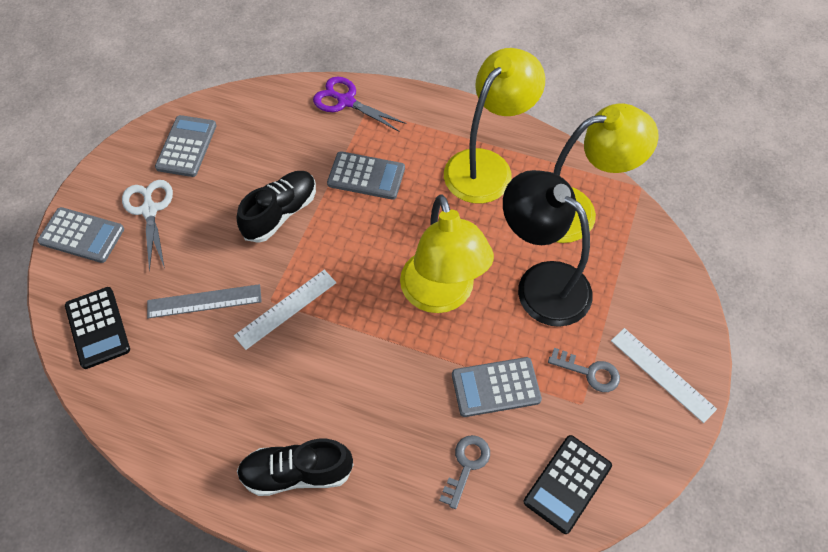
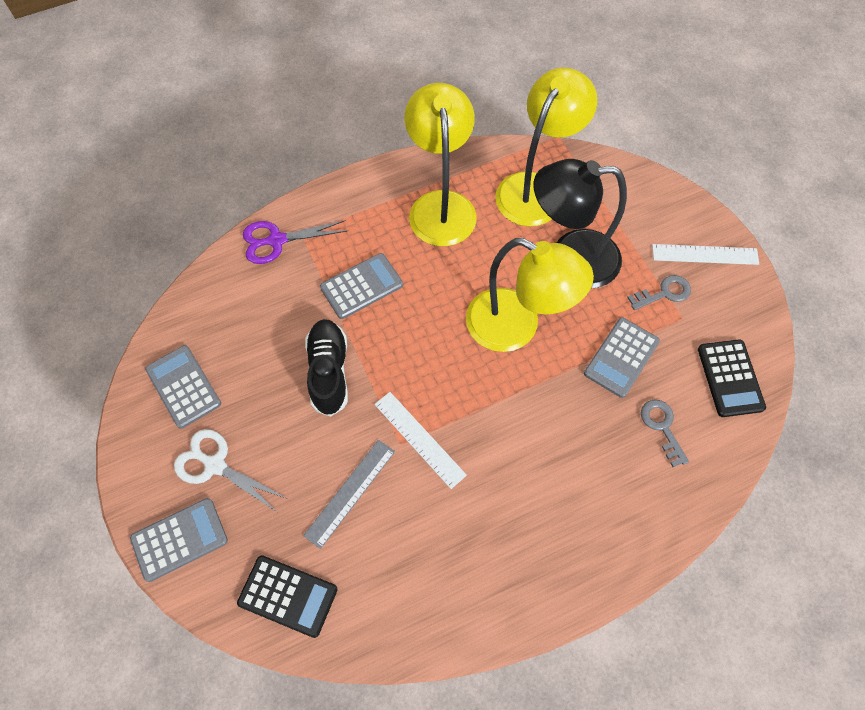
camera: 45 degrees left, 5 degrees up
white ruler [234,270,337,350] -> white ruler turned 45 degrees counterclockwise [374,392,467,489]
black shoe [237,439,353,496] -> none

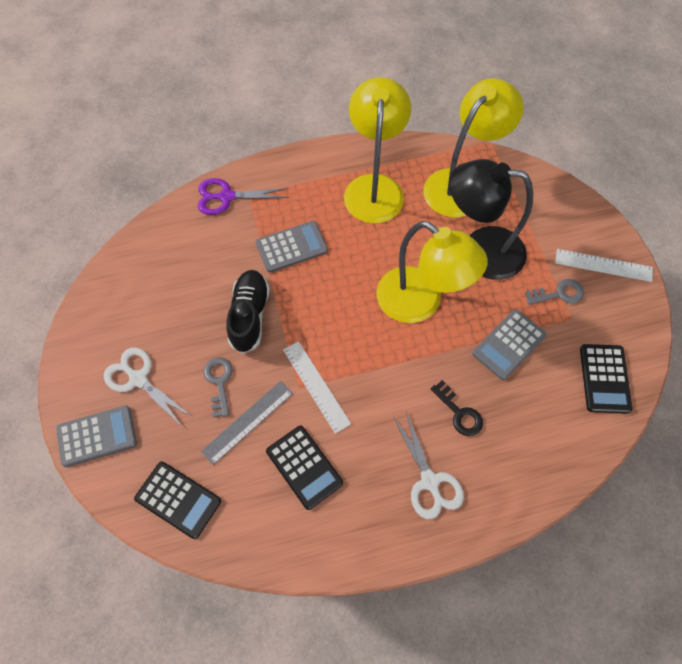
camera: 10 degrees right, 0 degrees up
grey calculator [145,345,221,429] -> none
grey key [641,400,689,467] -> grey key moved to [203,357,233,417]
none -> black calculator [266,426,343,510]
none -> white scissors [393,411,464,519]
none -> black key [431,380,483,436]

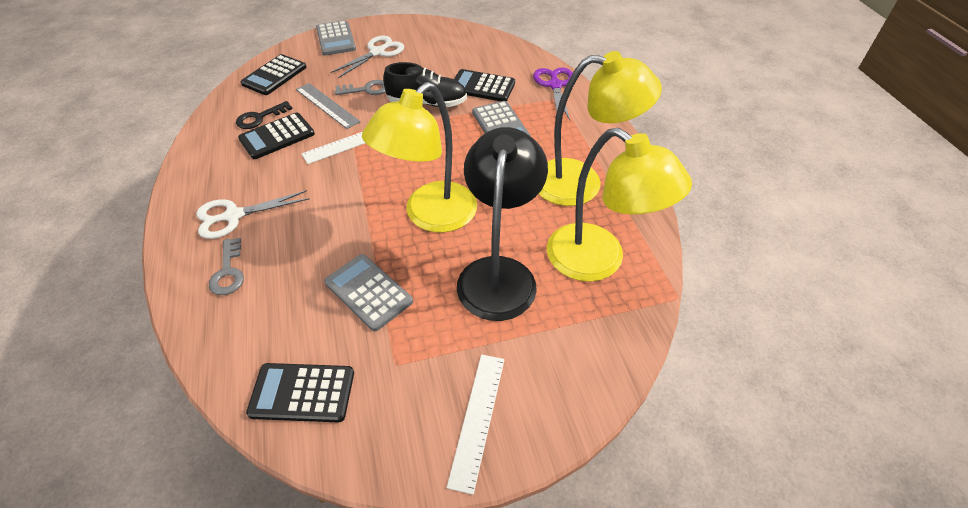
camera: 90 degrees right, 15 degrees down
black key [431,380,483,436] -> black key moved to [236,101,293,129]
grey key [525,279,584,305] -> grey key moved to [209,238,244,295]
none -> black calculator [454,69,515,101]

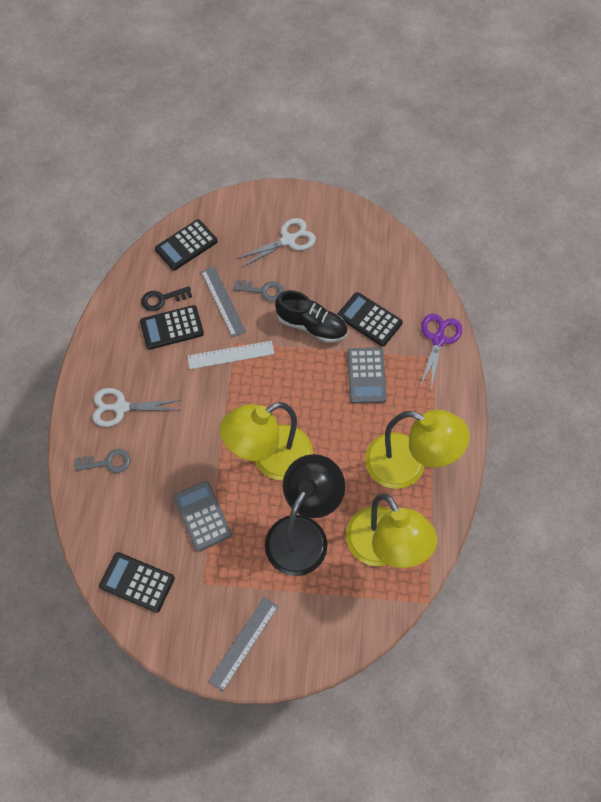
camera: 20 degrees right, 15 degrees up
grey key [209,238,244,295] -> grey key turned 105 degrees counterclockwise [75,449,131,473]
grey calculator [316,20,356,55] -> none
white ruler [447,354,504,495] -> grey ruler [208,597,278,692]

